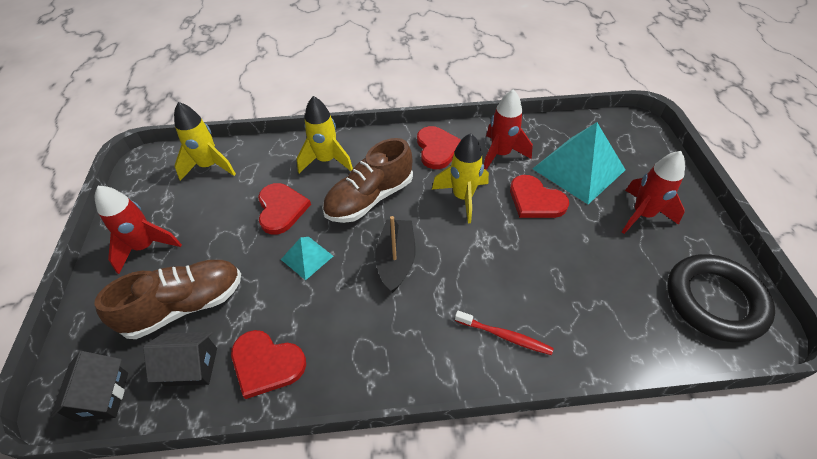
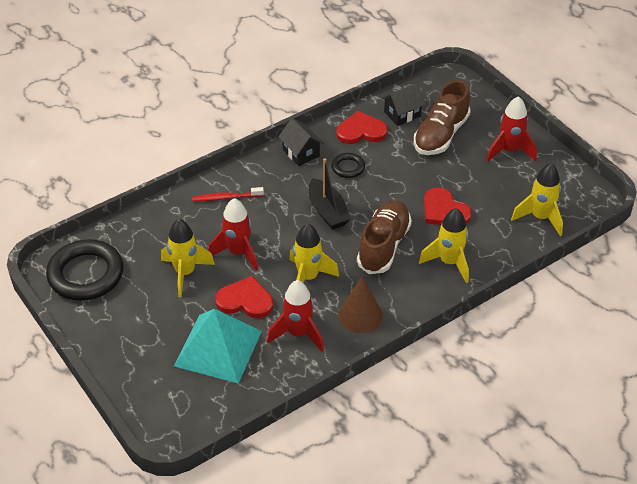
camera: 150 degrees right, 5 degrees down
black house [50,351,128,422] -> black house moved to [278,118,324,166]
turquoise pyramid [281,237,333,280] -> none
red heart [417,126,461,169] -> brown cone [339,276,383,333]
red rocket [622,151,685,234] -> red rocket moved to [208,198,258,271]
none -> yellow rocket [161,219,215,297]
none -> black ring [331,153,365,178]

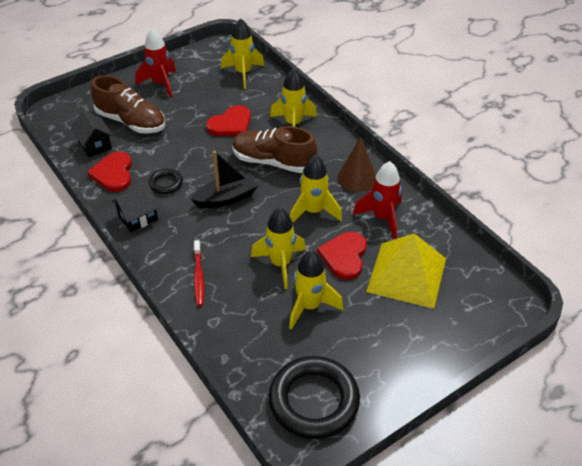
camera: 90 degrees left, 0 degrees up
turquoise pyramid [174,309,262,384] -> yellow pyramid [366,233,446,309]
red rocket [208,198,258,271] -> yellow rocket [251,208,306,289]

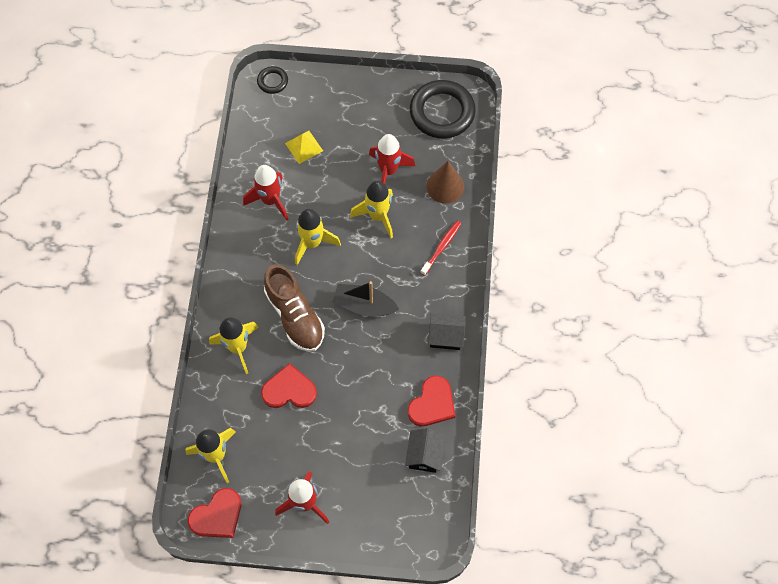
camera: 140 degrees left, 20 degrees up
brown shoe [91,75,165,133] -> none
black ring [149,169,183,194] -> black ring moved to [257,66,288,94]
yellow rocket [289,251,343,330] -> red rocket [369,134,415,185]
red heart [317,232,367,280] -> red heart moved to [188,488,241,538]
brown cone [337,137,376,192] -> brown cone moved to [426,161,464,204]
yellow pyramid [366,233,446,309] -> yellow pyramid [285,131,323,164], size x0.50

